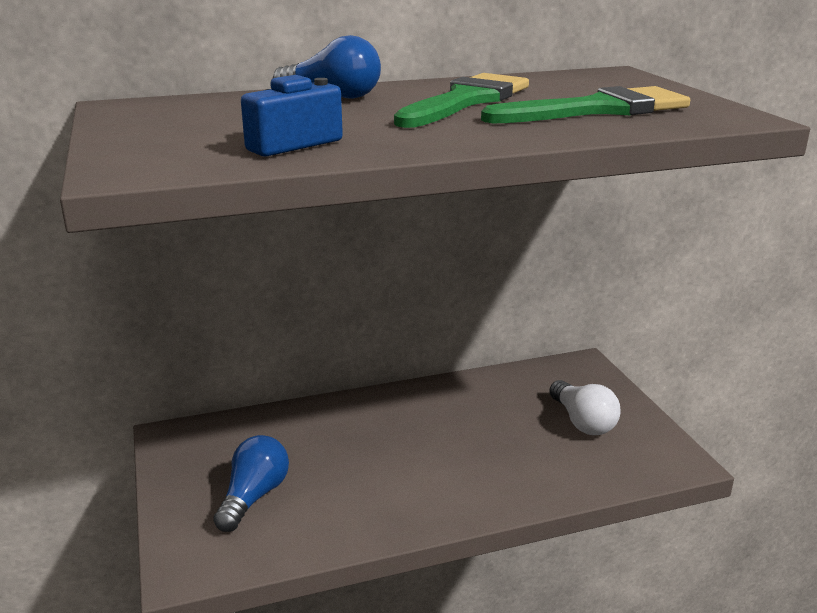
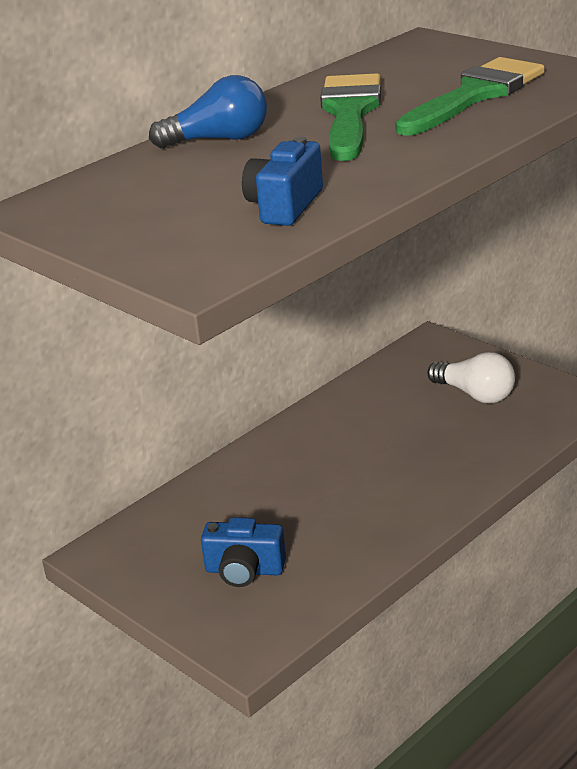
camera: 25 degrees left, 5 degrees up
blue light bulb [213,435,289,532] -> blue camera [201,517,286,587]

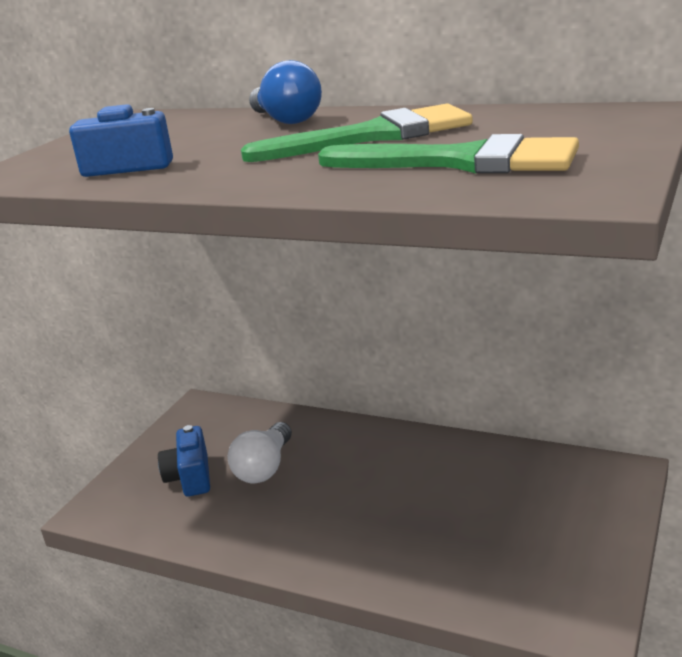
camera: 70 degrees right, 5 degrees down
white light bulb [427,352,515,404] -> white light bulb moved to [228,422,292,483]

